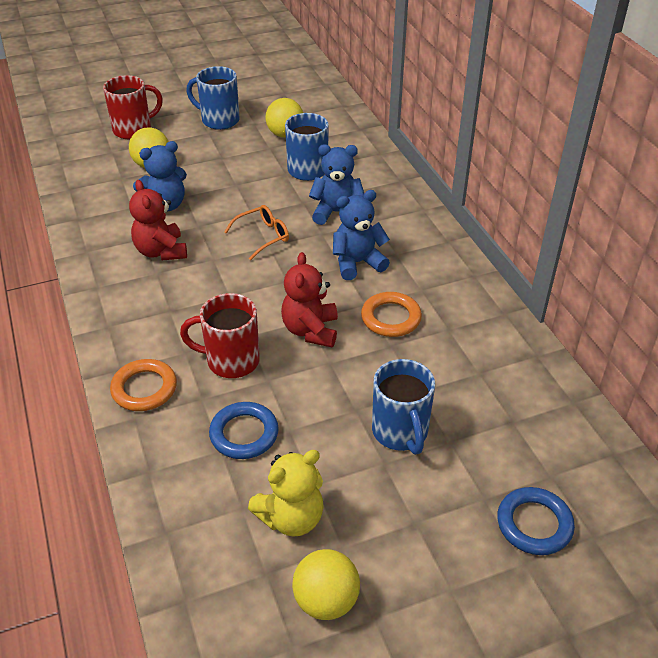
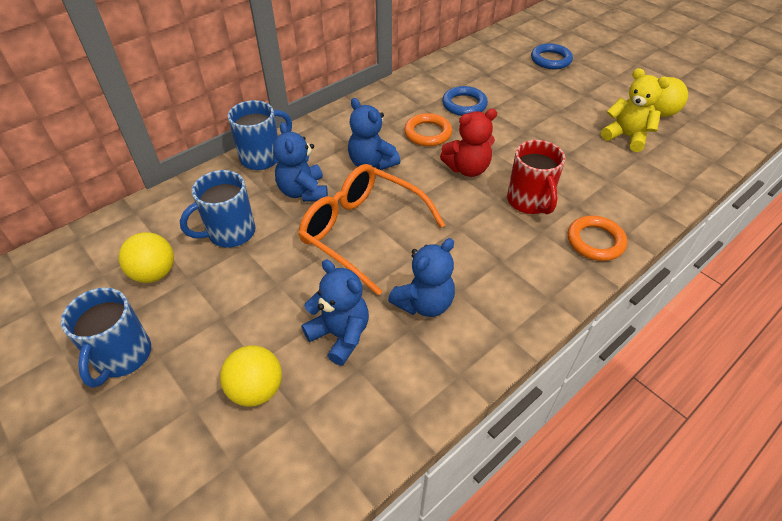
camera: 110 degrees left, 5 degrees up
red mug [103,75,163,139] -> none
red teddy bear [129,180,187,260] -> blue teddy bear [388,238,455,317]
blue ring [209,402,279,459] -> blue ring moved to [442,86,488,116]
orange glasses [224,205,289,260] -> orange glasses [298,164,445,296], size x2.01
blue mug [372,359,435,455] -> blue mug moved to [228,100,292,170]

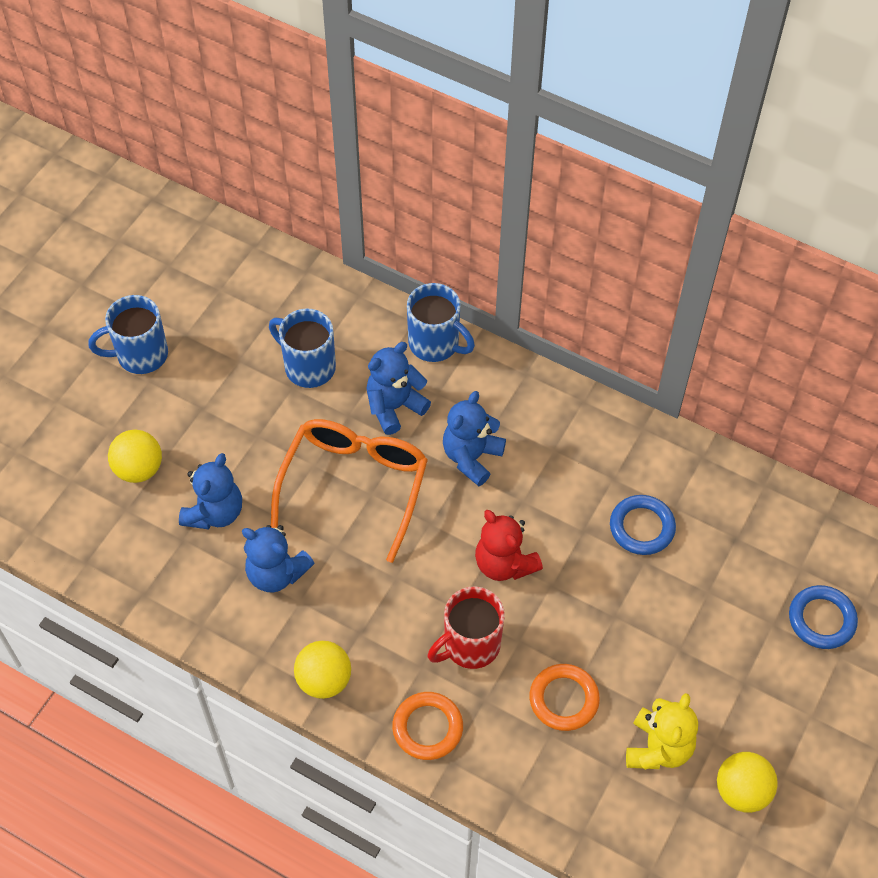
camera: 70 degrees right, 10 degrees up
yellow ball [119,232,174,283] -> yellow ball moved to [294,641,351,699]
orange ring [404,113,452,146] -> orange ring moved to [529,664,600,731]

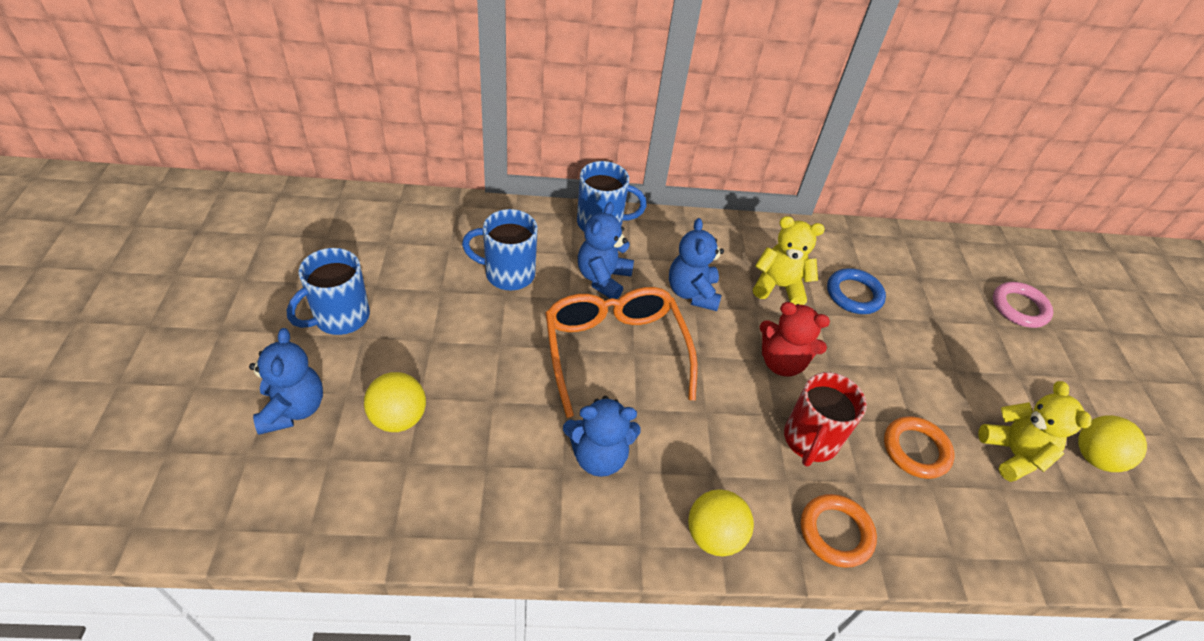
camera: 35 degrees left, 10 degrees down
blue teddy bear [179,453,242,529] -> blue teddy bear moved to [249,328,323,435]
blue ring [789,585,858,649] -> pink ring [993,282,1053,328]
none -> yellow teddy bear [753,216,825,305]

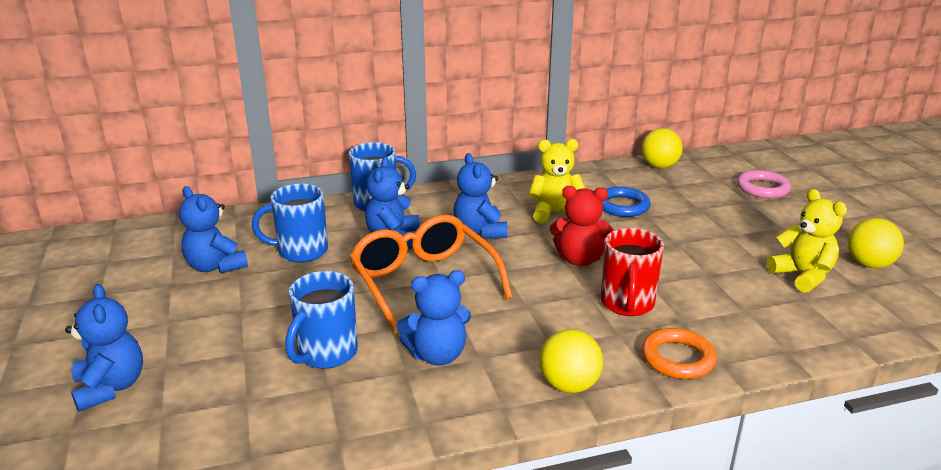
camera: 10 degrees left, 20 degrees down
blue mug [287,248,370,335] -> blue mug moved to [285,271,358,369]
yellow ball [364,372,426,432] -> yellow ball moved to [642,128,683,168]
orange ring [884,416,954,479] -> none
none -> blue teddy bear [179,186,248,273]

